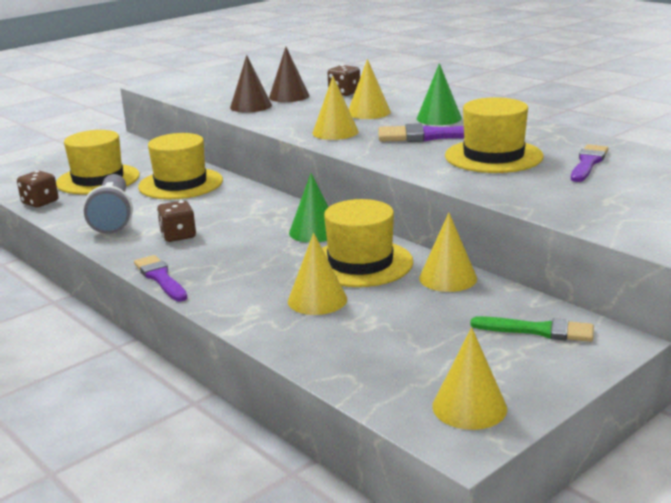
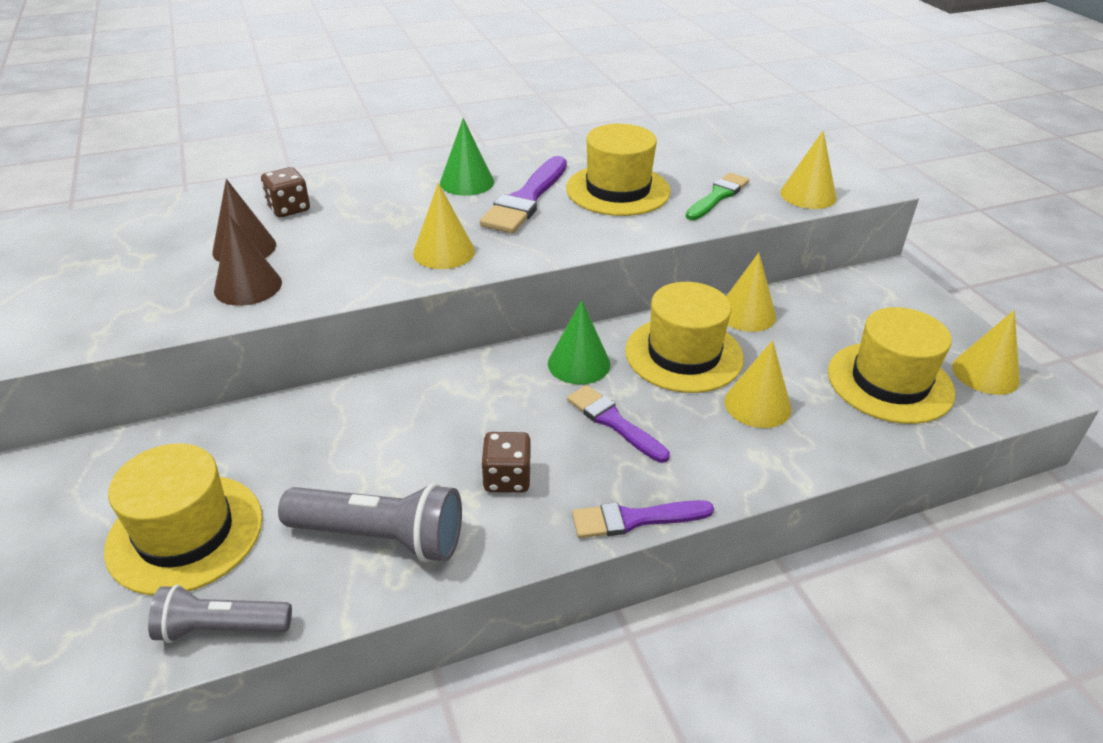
camera: 70 degrees left, 15 degrees up
brown dice [17,171,58,207] -> grey flashlight [148,585,292,643]
yellow hat [138,133,223,199] -> yellow hat moved to [828,307,955,424]
yellow cone [349,59,391,119] -> yellow cone moved to [780,130,837,209]
green brush [470,316,594,342] -> green brush moved to [686,172,749,220]
purple brush [571,144,609,182] -> purple brush moved to [567,385,670,463]

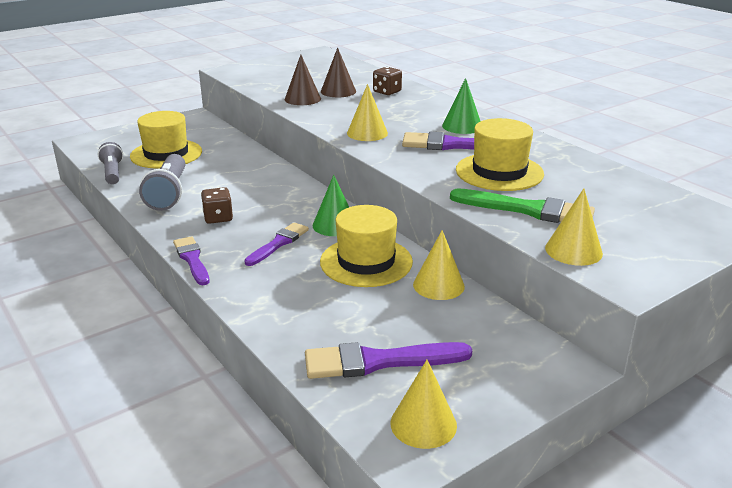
camera: 75 degrees right, 10 degrees down
green brush [686,172,749,220] -> green brush [450,188,595,223], size x1.51
yellow cone [724,340,792,428] -> none
yellow hat [828,307,955,424] -> purple brush [305,342,473,379]

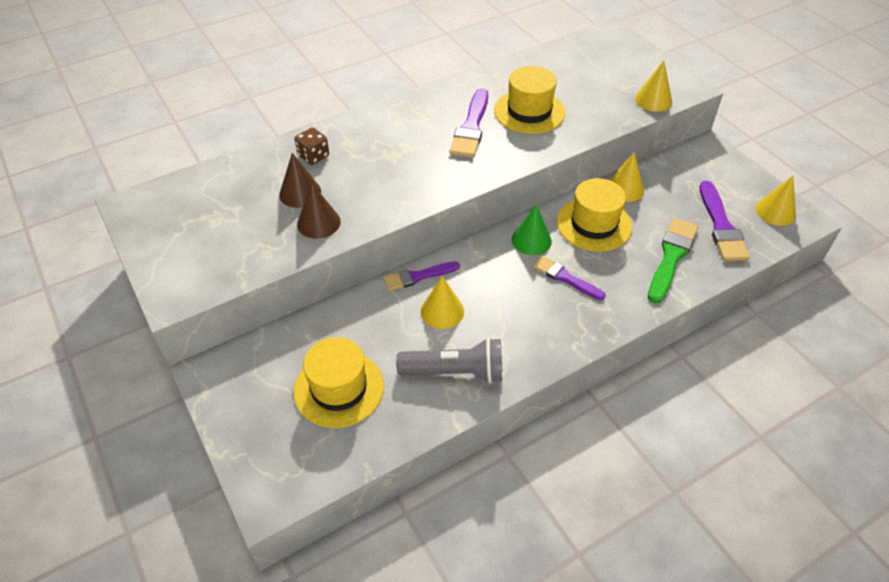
camera: 85 degrees left, 20 degrees up
grey flashlight [98,142,123,184] -> none
purple brush [173,236,209,285] -> purple brush moved to [383,261,460,291]
brown dice [201,187,233,224] -> none
yellow cone [347,84,388,141] -> yellow cone moved to [421,276,464,329]
green cone [442,78,480,134] -> none
green brush [450,188,595,223] -> green brush moved to [648,218,698,304]

